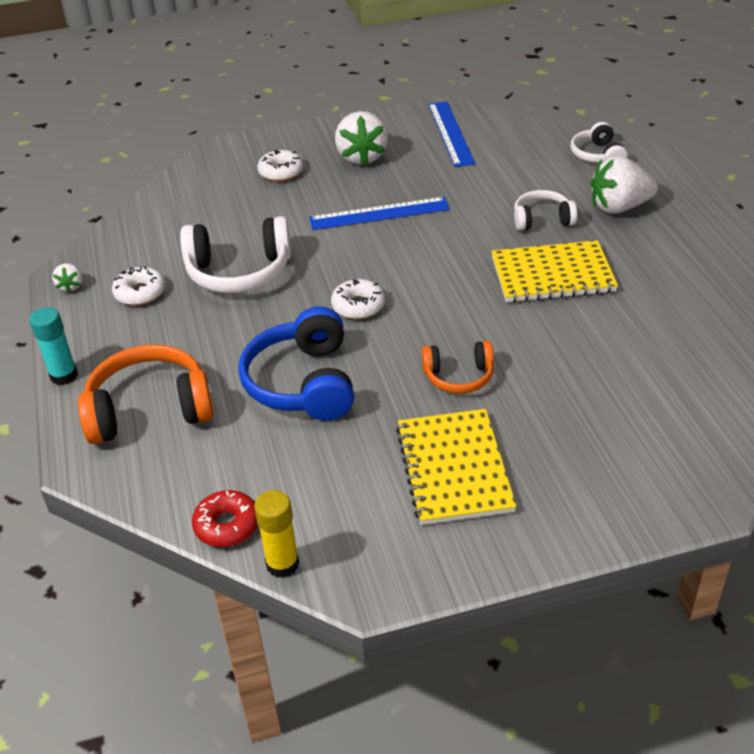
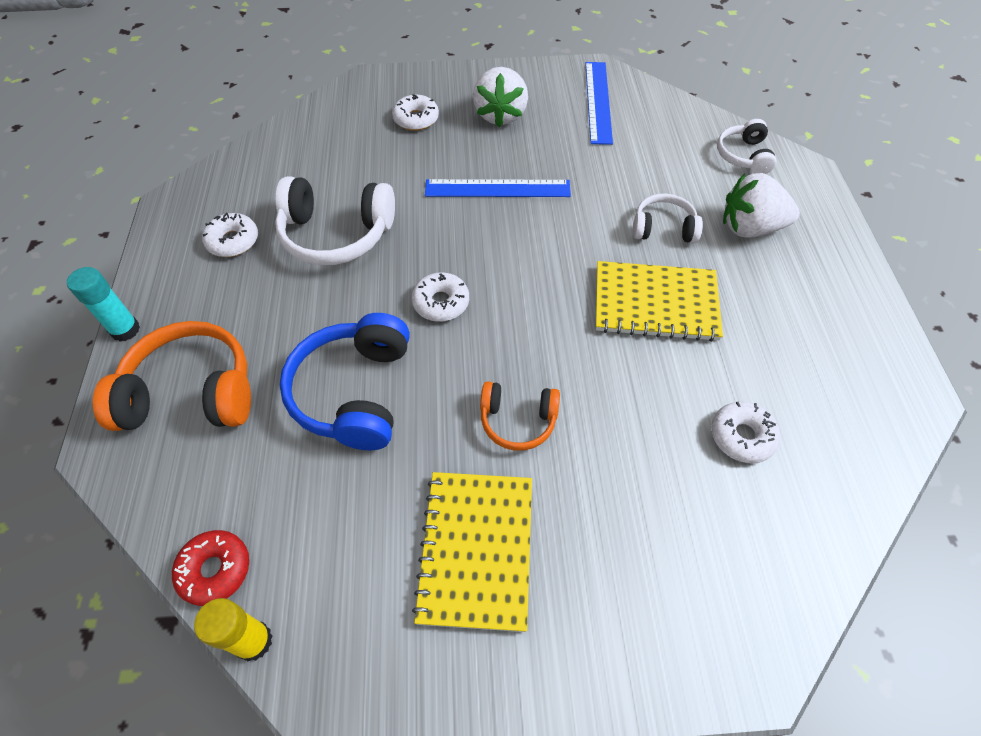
camera: 10 degrees right, 15 degrees up
white strawberry [52,263,82,293] -> none
none -> white donut [711,401,780,463]

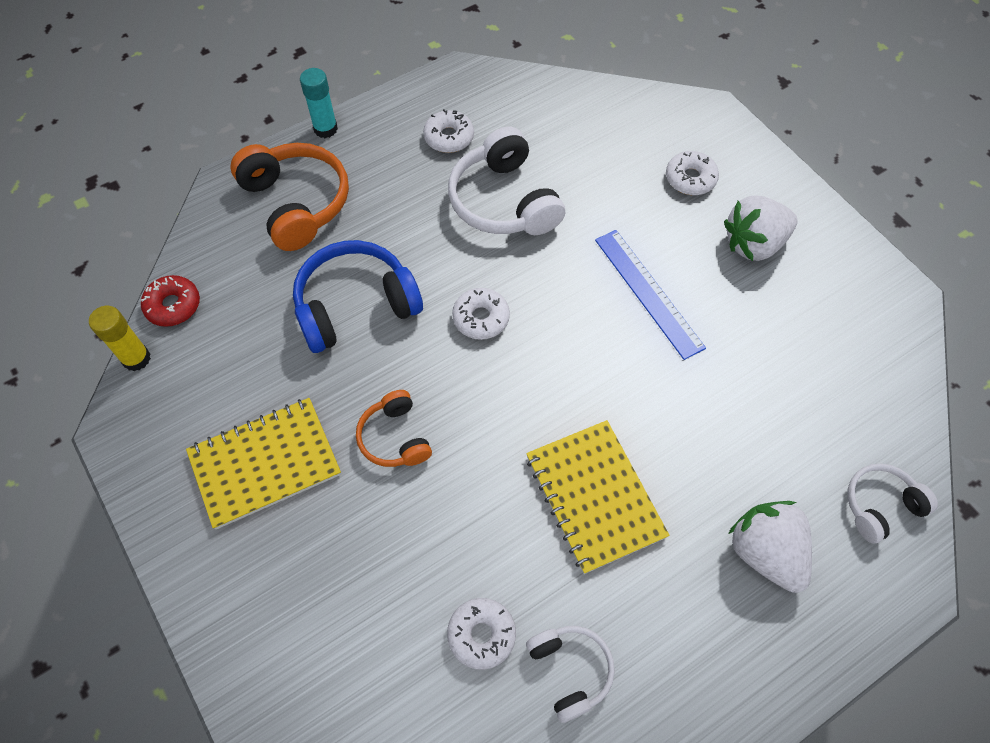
camera: 60 degrees right, 5 degrees up
blue ruler [585,62,613,145] -> none
white headphones [633,194,703,243] -> white headphones moved to [526,626,615,723]

